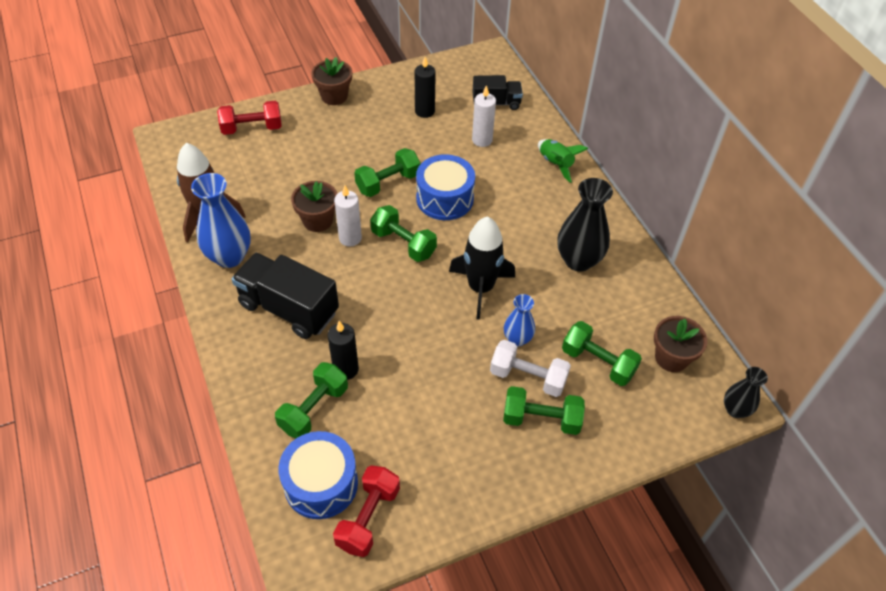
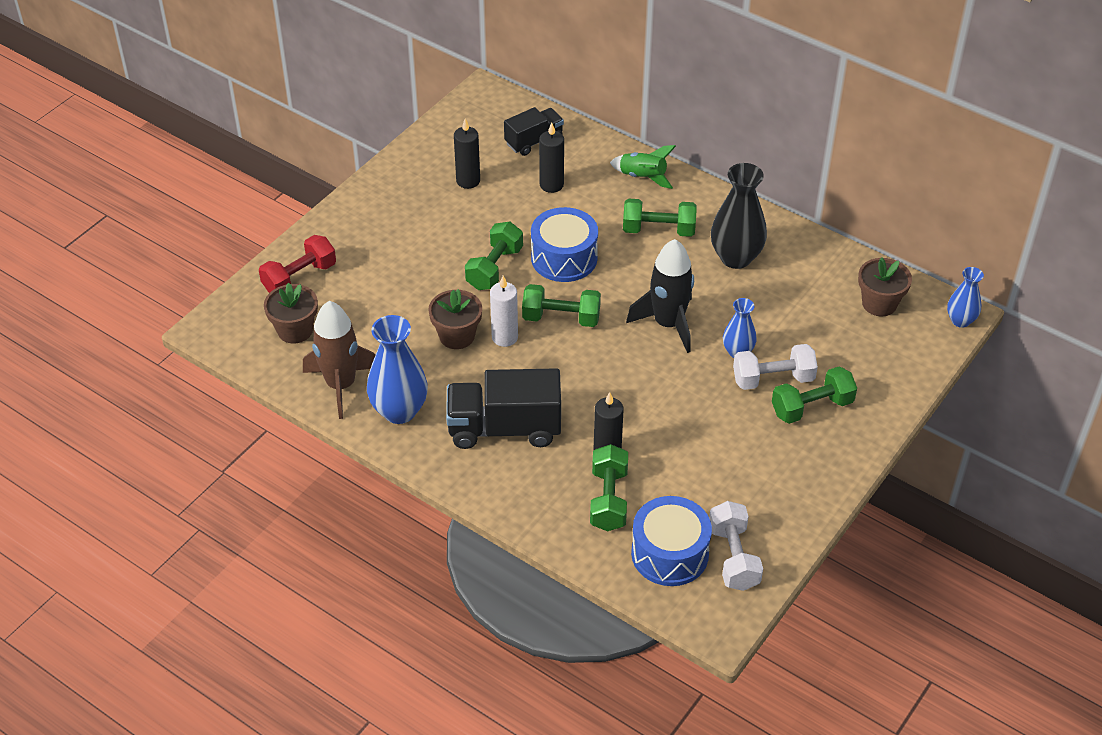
camera: 30 degrees left, 5 degrees down
brown flower pot [311,57,352,105] -> brown flower pot moved to [264,282,318,343]
red dumbbell [333,465,400,557] -> white dumbbell [709,501,763,591]
white candle [472,85,496,147] -> black candle [539,122,564,193]
green dumbbell [562,321,642,386] -> green dumbbell moved to [623,199,697,237]
black vase [724,367,768,418] -> blue vase [947,267,984,328]

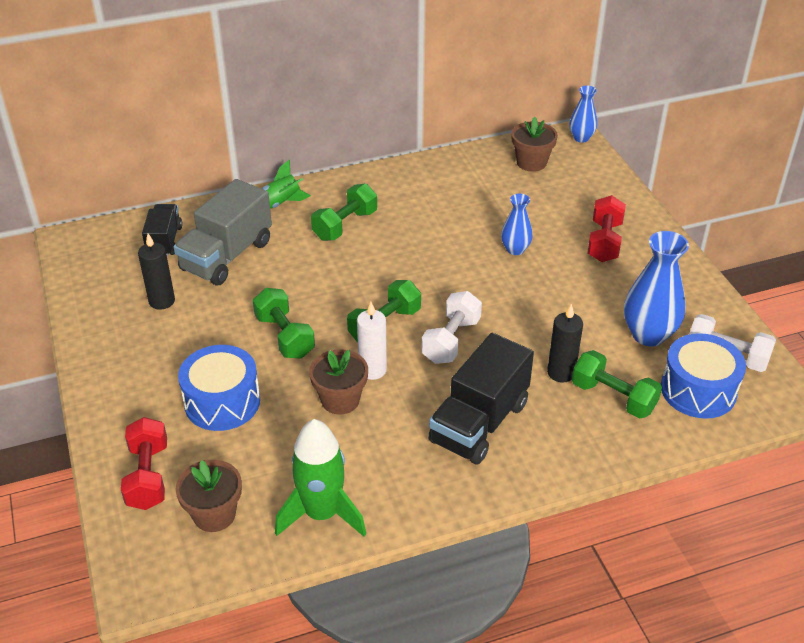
camera: 55 degrees left, 5 degrees down
brown rocket [303,301,375,419] -> green rocket [275,419,366,536]
blue vase [367,315,428,424] -> blue vase moved to [624,231,689,346]
blue drum [531,207,598,282] -> blue drum moved to [178,345,260,431]
black candle [539,122,564,193] -> grey truck [174,179,272,285]
black rocket [626,239,694,353] -> none
black vase [711,163,767,269] -> none
white dumbbell [733,344,818,390] -> white dumbbell moved to [421,291,482,364]
green dumbbell [772,367,857,424] -> red dumbbell [587,195,626,262]

